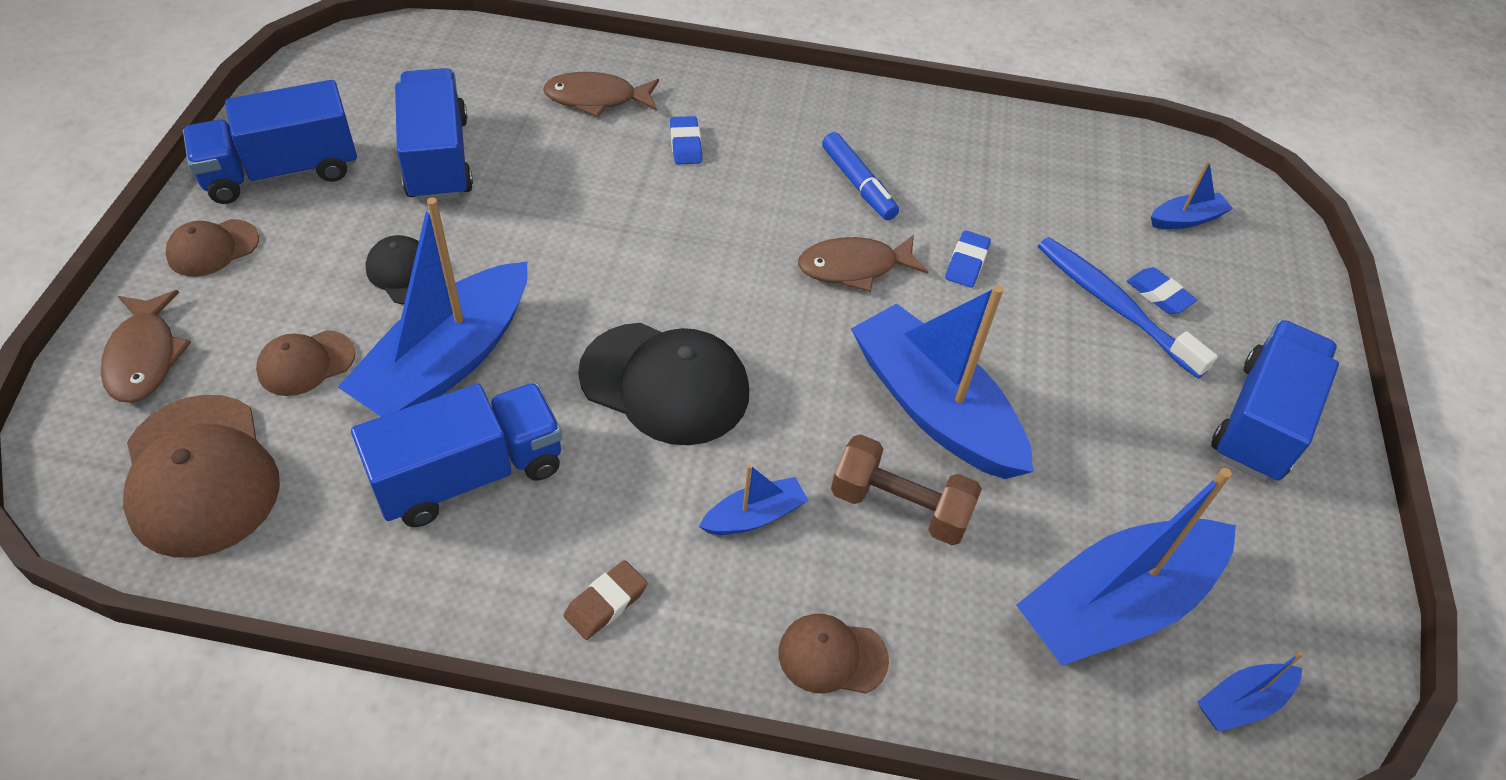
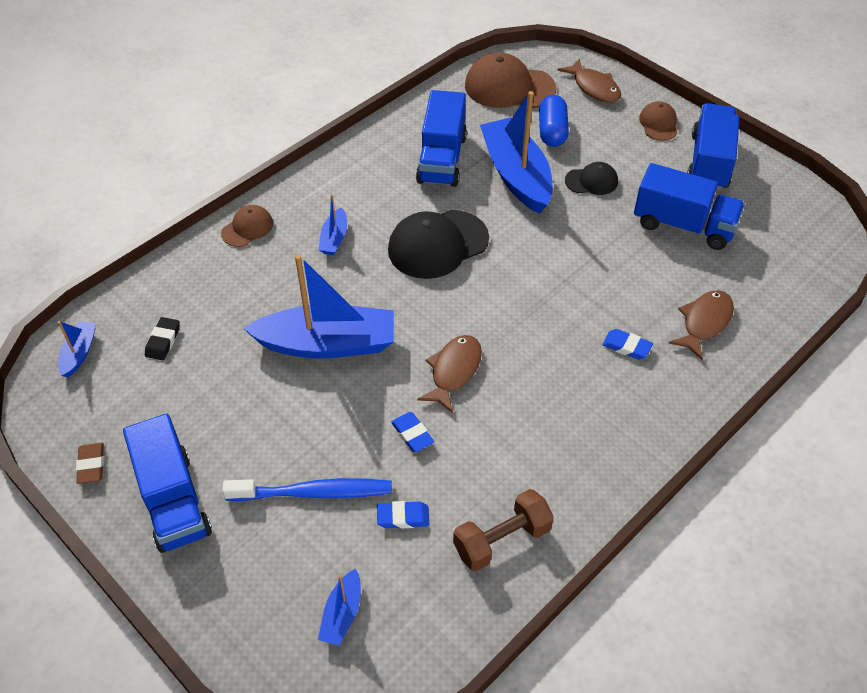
camera: 130 degrees right, 0 degrees up
brown fish [101,290,191,403] -> brown fish turned 150 degrees counterclockwise [557,58,621,103]
brown cap [256,330,355,396] -> blue capsule [539,95,569,147]
brown eraser [564,560,648,640] -> brown eraser moved to [76,443,104,484]
blue marker [822,132,899,220] -> none
brown dumbbell [831,434,982,545] -> brown dumbbell moved to [453,489,554,571]
blue boat [1016,468,1236,666] -> black eraser [145,317,180,360]
blue eraser [1127,267,1197,314] -> blue eraser moved to [377,501,430,529]

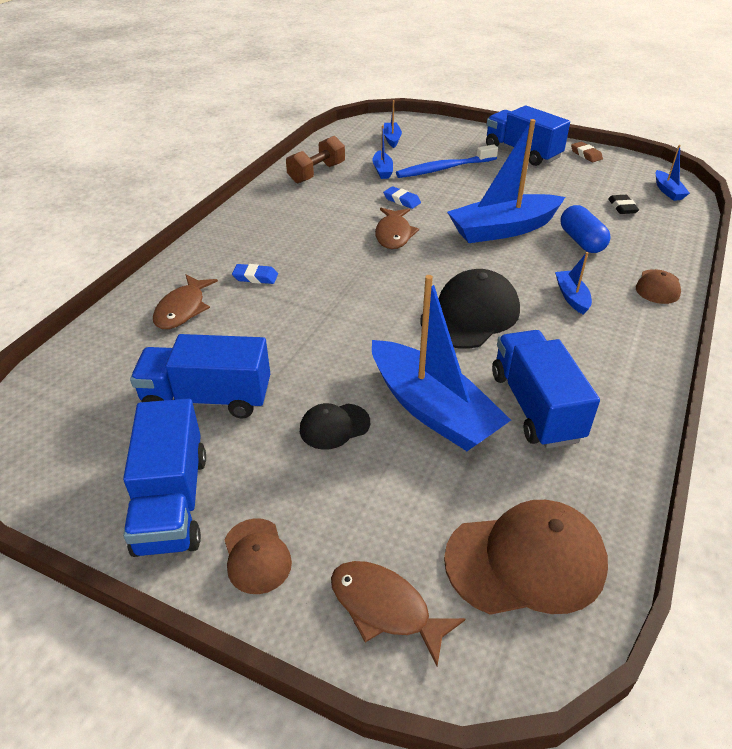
camera: 160 degrees right, 10 degrees down
blue eraser [377,501,430,529] -> blue boat [373,125,393,179]
blue capsule [539,95,569,147] -> blue capsule moved to [561,205,610,253]

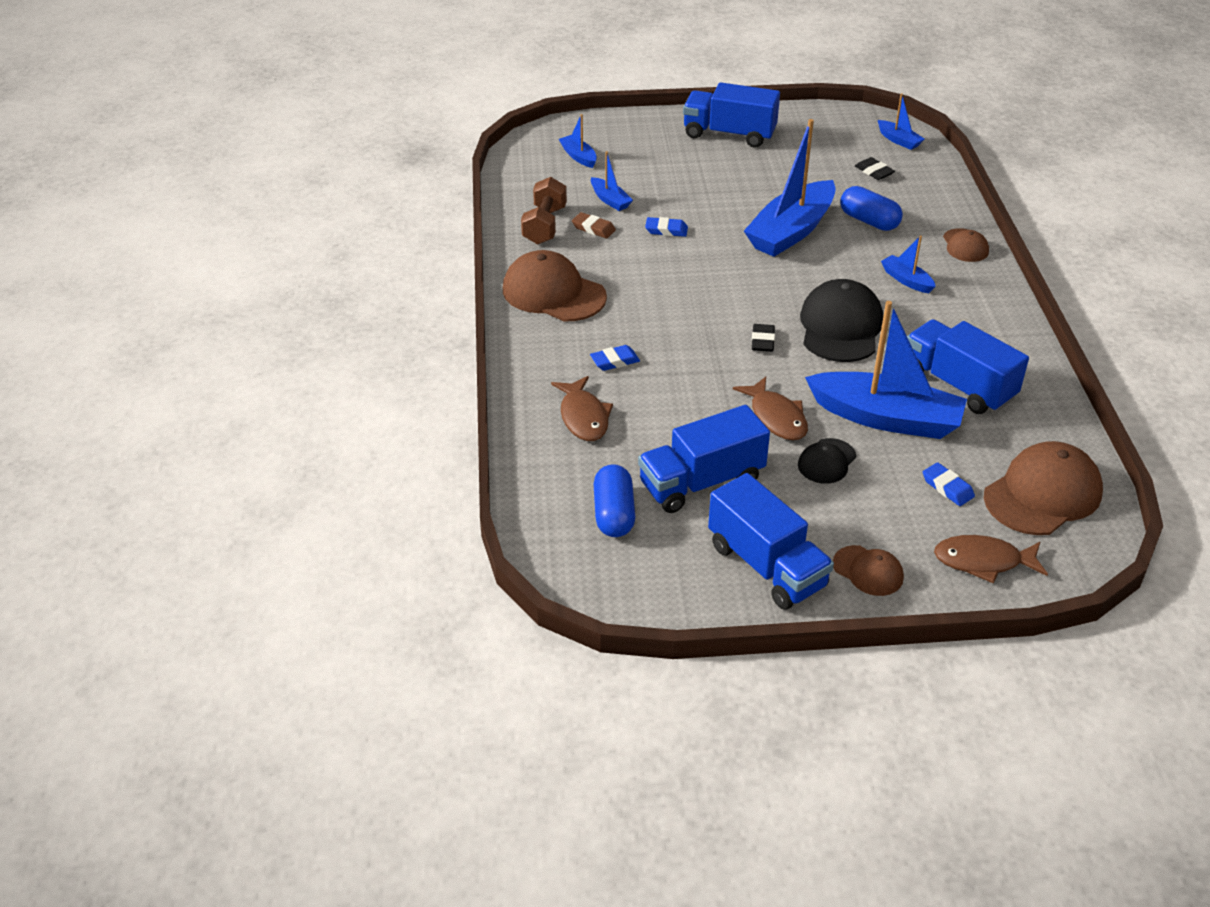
camera: 30 degrees left, 0 degrees up
brown fish [375,208,419,249] -> brown fish moved to [733,377,808,440]
blue toothbrush [396,144,498,178] -> none
brown eraser [571,142,603,162] -> brown eraser moved to [572,212,616,239]
none -> brown cap [503,250,607,321]
none -> blue capsule [594,464,635,537]
none -> black eraser [752,324,775,352]
none -> blue eraser [923,462,975,506]

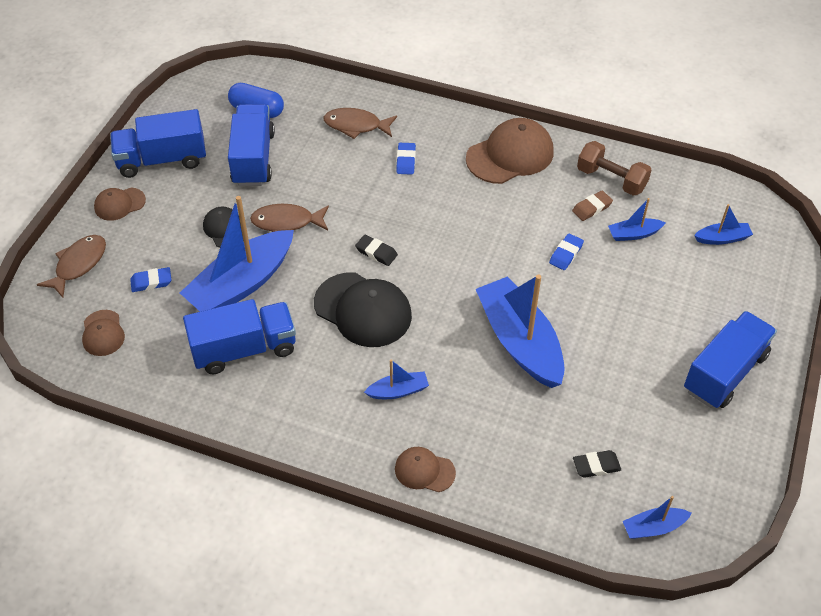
camera: 115 degrees right, 10 degrees up
blue capsule [840,186,903,231] -> none
brown cap [984,441,1103,535] -> brown cap [82,310,125,356], size x0.54

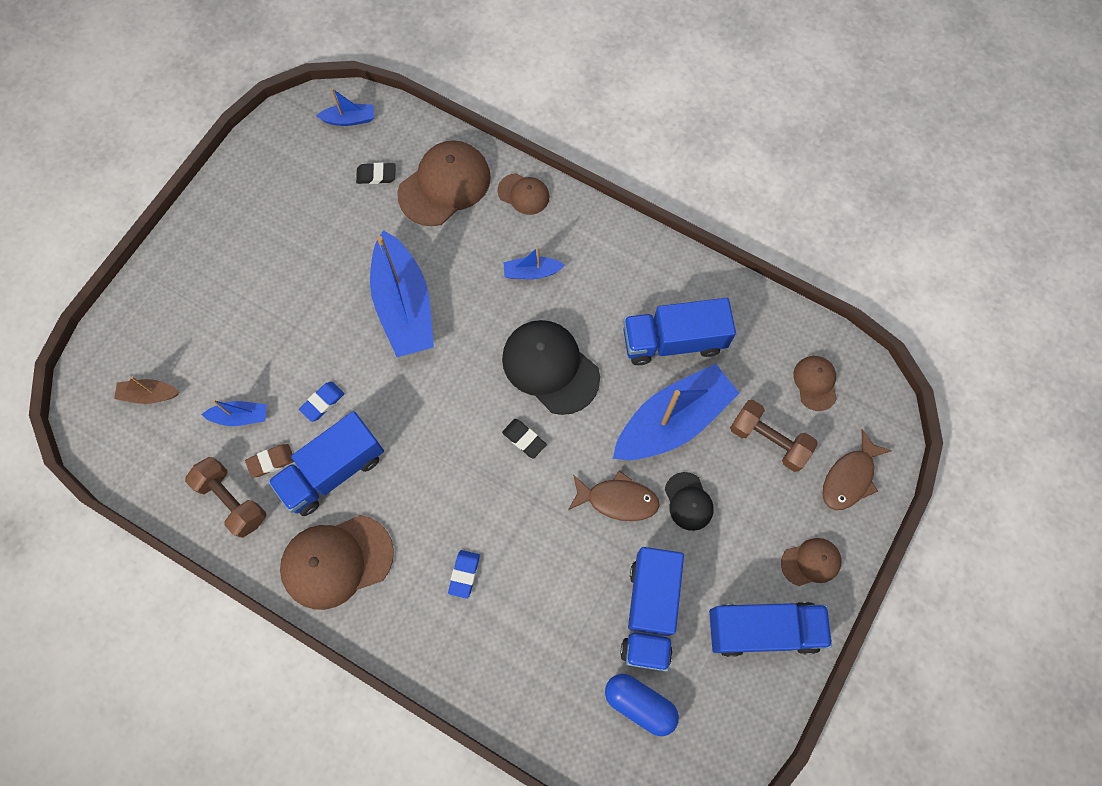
camera: 170 degrees left, 20 degrees up
blue eraser [130,267,171,292] -> brown dumbbell [730,400,818,472]
brown fish [323,108,397,139] -> none
blue truck [684,311,777,408] -> blue truck moved to [268,411,384,516]
blue boat [694,204,753,245] -> brown boat [114,377,179,404]
none -> brown cap [397,140,491,226]

